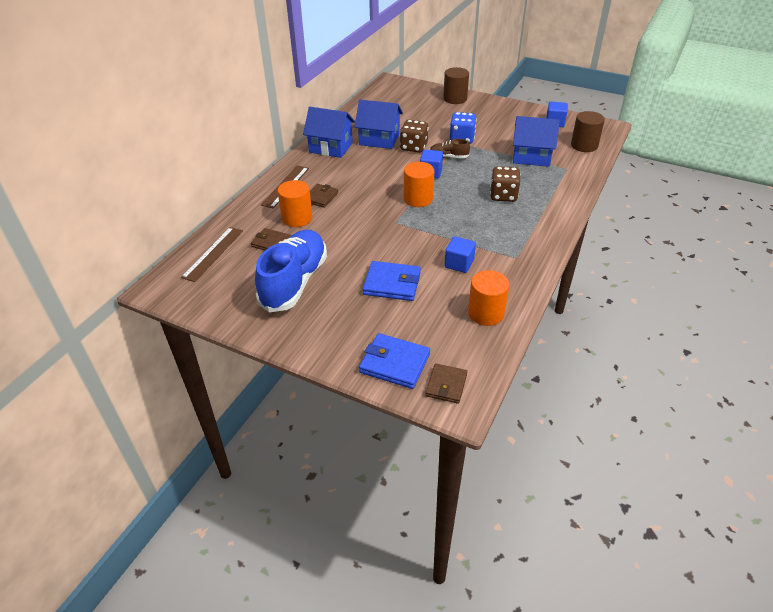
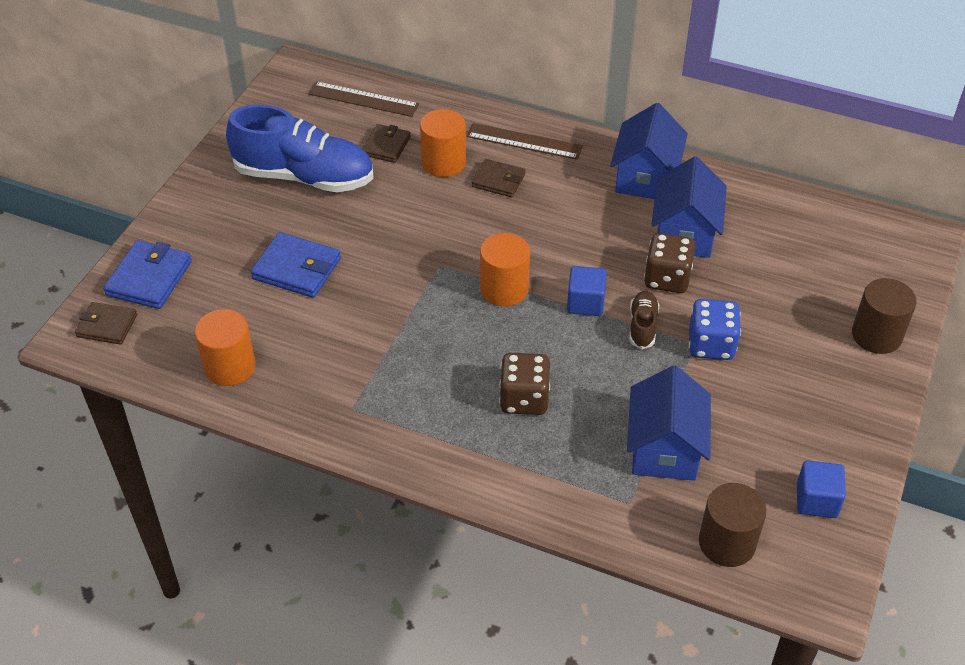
camera: 85 degrees right, 5 degrees up
blue wallet [363,261,421,301] -> blue wallet turned 75 degrees counterclockwise [251,232,341,298]
blue cube [444,236,476,273] -> none

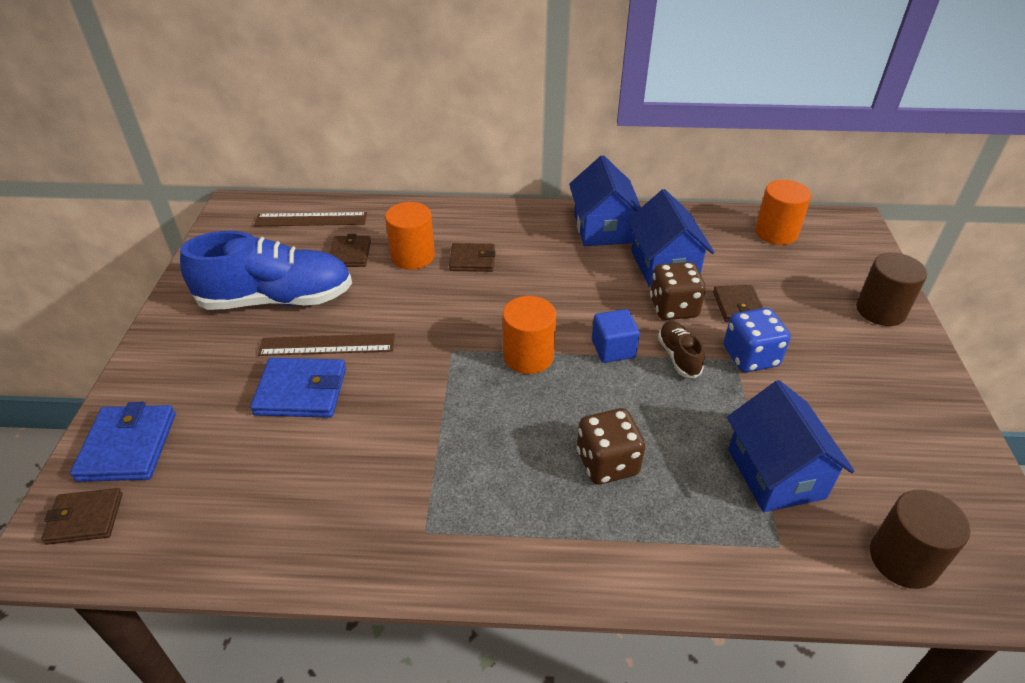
camera: 20 degrees left, 5 degrees down
orange cylinder [195,309,256,386] -> orange cylinder moved to [755,180,811,245]
brown ruler [466,123,583,160] -> brown ruler moved to [258,334,395,356]
blue cube [797,460,846,518] -> none
none -> brown wallet [713,285,763,322]

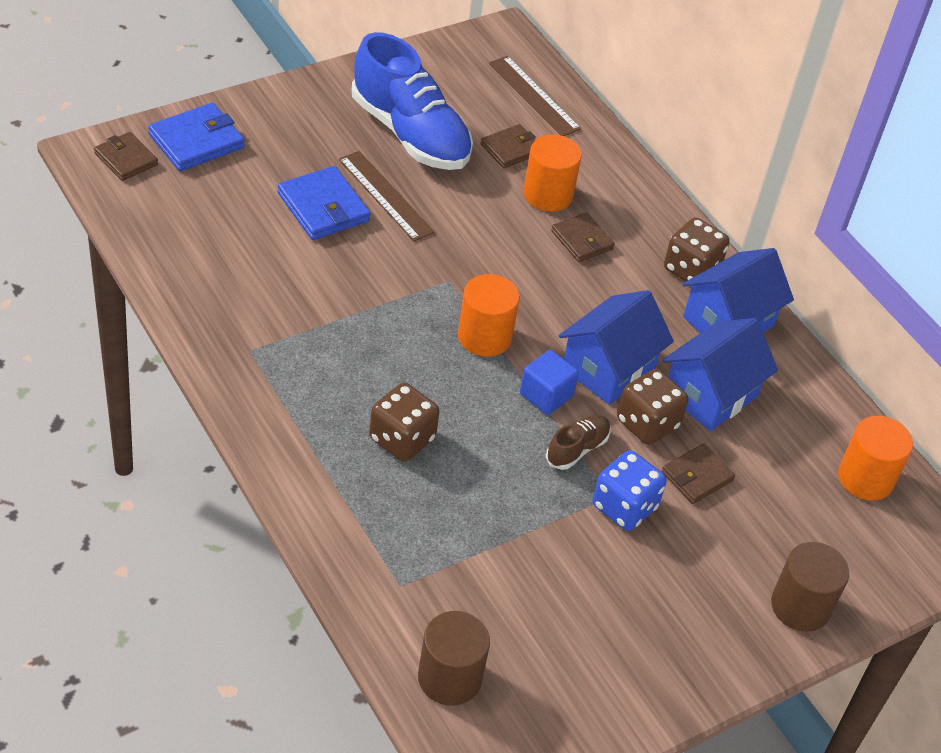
camera: 50 degrees right, 5 degrees up
blue house [727,380,855,512] -> blue house moved to [559,290,674,405]
none -> brown dice [664,217,730,282]

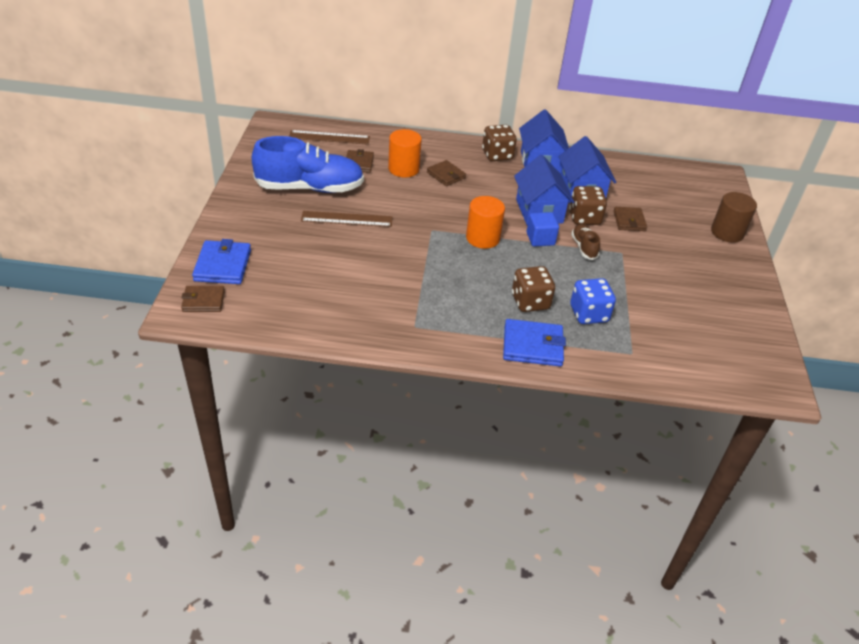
camera: 50 degrees left, 5 degrees down
blue wallet [277,166,371,240] -> blue wallet moved to [503,319,566,367]
brown cylinder [418,611,490,706] -> none
brown wallet [551,212,615,262] -> brown wallet turned 45 degrees clockwise [427,160,466,186]
blue dice [592,450,667,531] -> blue dice moved to [570,278,616,324]
orange cylinder [838,416,913,501] -> none

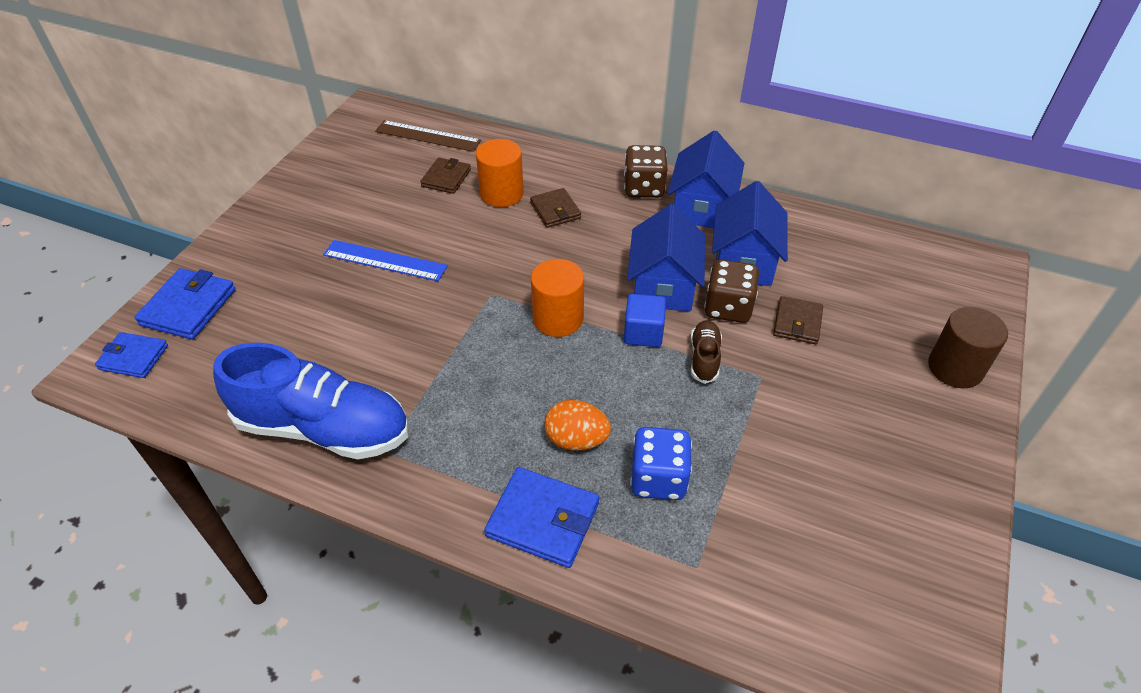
camera: 20 degrees right, 5 degrees up
brown wallet [181,286,225,312] -> blue wallet [95,332,168,378]
blue shoe [252,136,364,193] -> blue shoe moved to [213,342,409,459]
brown ruler [301,211,393,227] -> blue ruler [323,240,448,281]
brown dice [512,266,555,312] -> orange egg [544,400,611,450]

